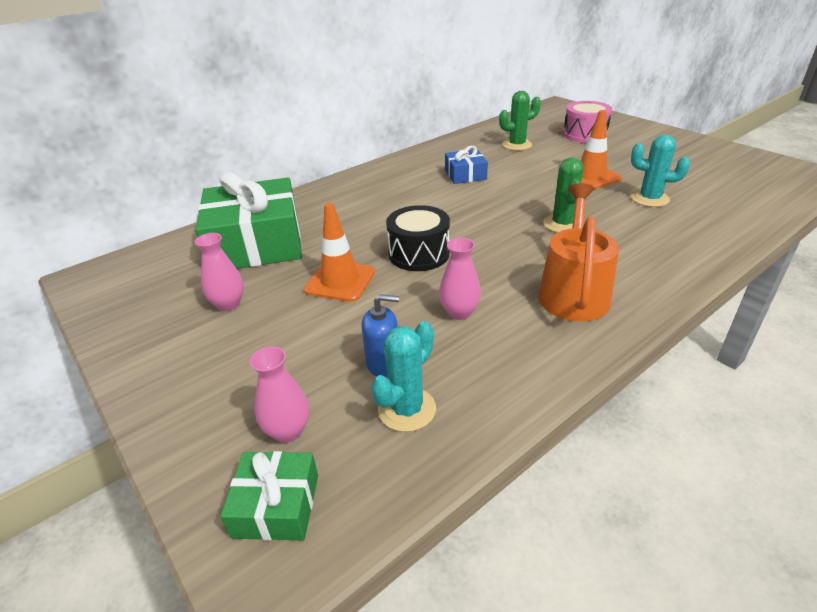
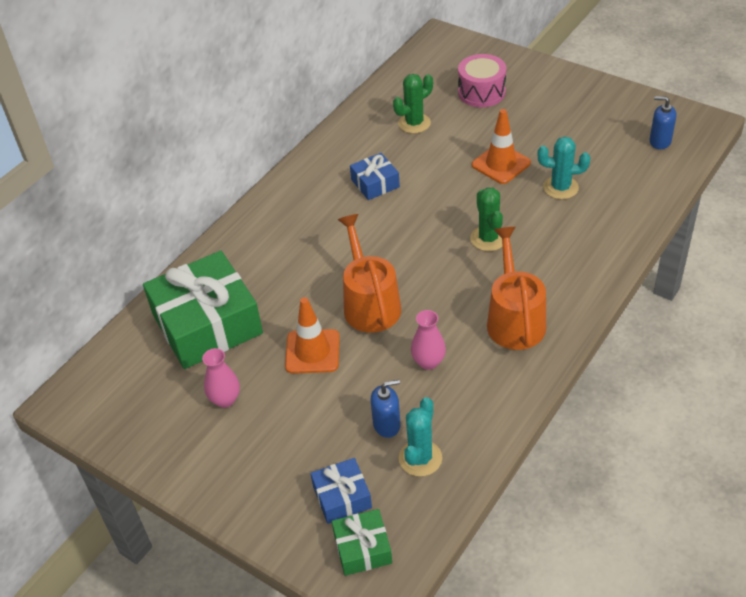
camera: 15 degrees left, 10 degrees up
pink vase [250,347,309,443] -> blue gift [311,458,372,524]
black drum [386,205,450,271] -> orange watering can [338,214,401,333]
none -> blue soap dispenser [650,96,676,149]

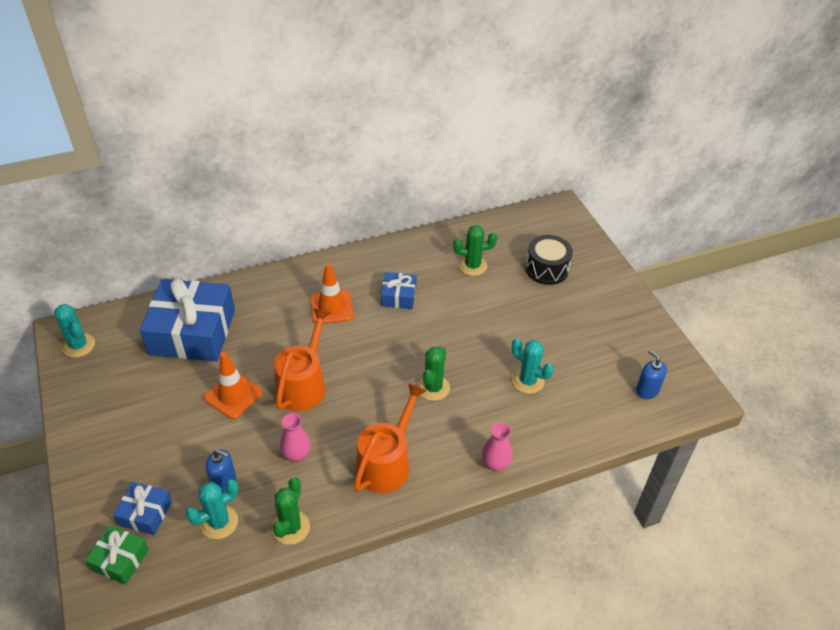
camera: 30 degrees right, 0 degrees up
green gift [143,251,263,369] -> blue gift [140,278,235,361]
pink vase [202,348,240,408] -> pink vase moved to [482,422,513,471]
pink drum [458,54,507,107] -> black drum [525,235,573,285]
orange traffic cone [472,109,531,184] -> orange traffic cone moved to [310,263,354,324]
none -> turquoise cactus [54,304,95,358]
none -> green cactus [272,477,310,545]

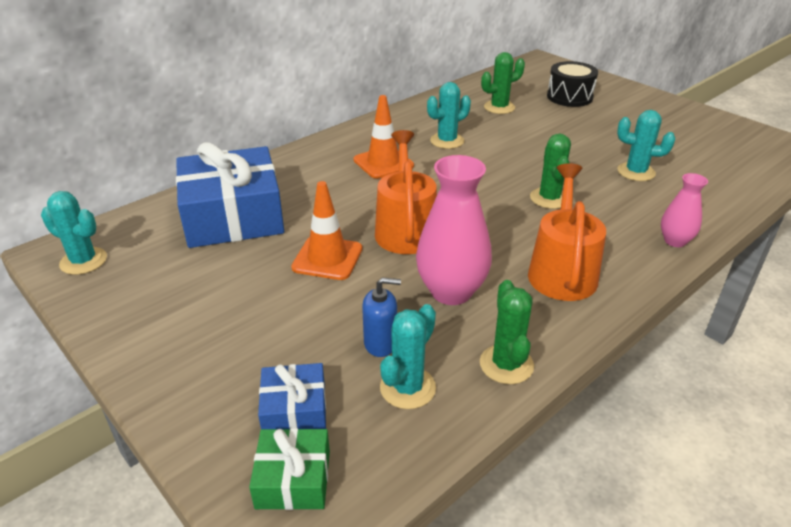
camera: 20 degrees left, 10 degrees down
pink vase [280,413,311,462] -> pink vase [416,155,492,305], size x1.79
blue gift [381,272,417,309] -> turquoise cactus [427,82,471,149]
blue soap dispenser [636,350,667,399] -> none

